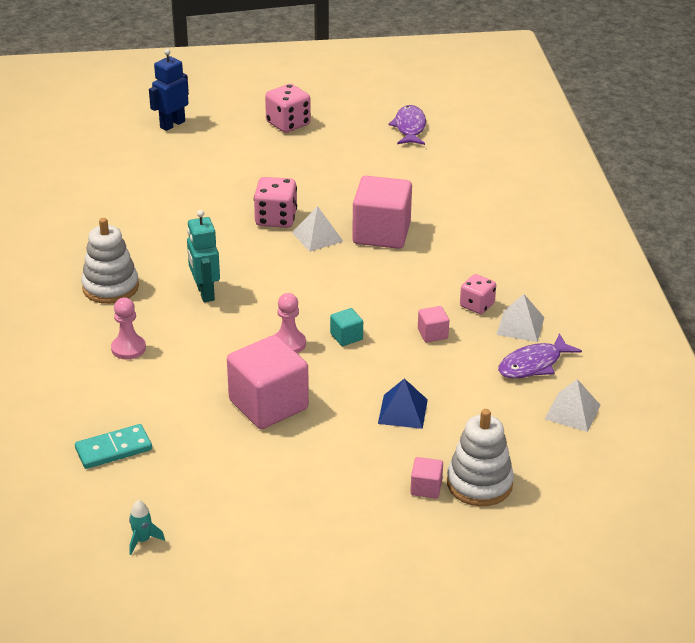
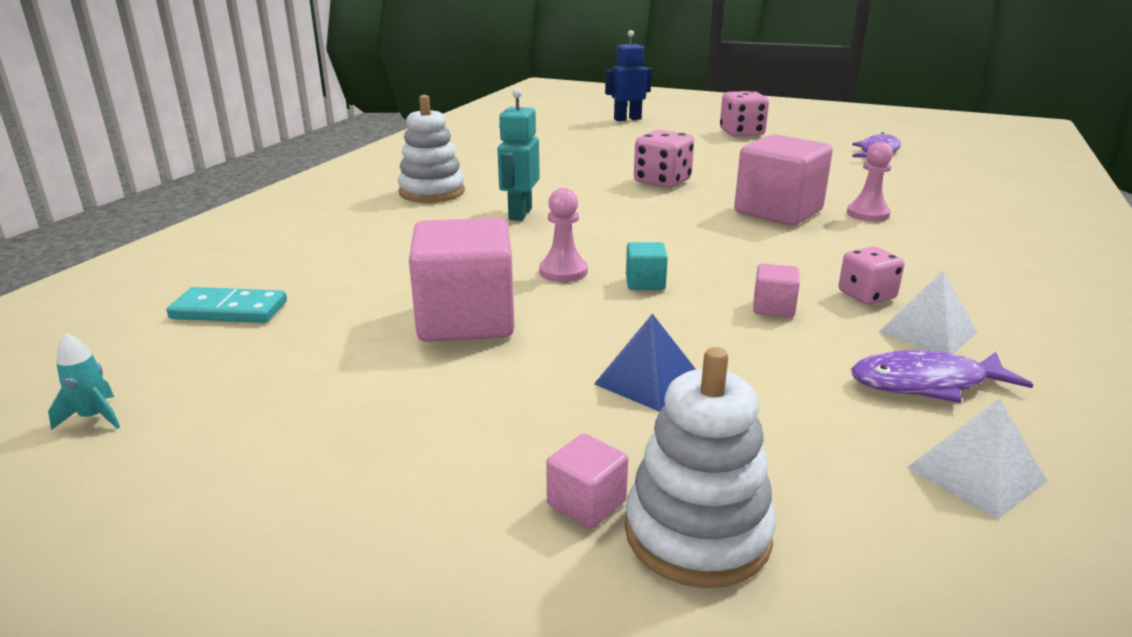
camera: 30 degrees right, 10 degrees down
pink pawn [111,298,146,360] -> pink pawn moved to [847,142,893,222]
white pyramid [292,206,344,252] -> none

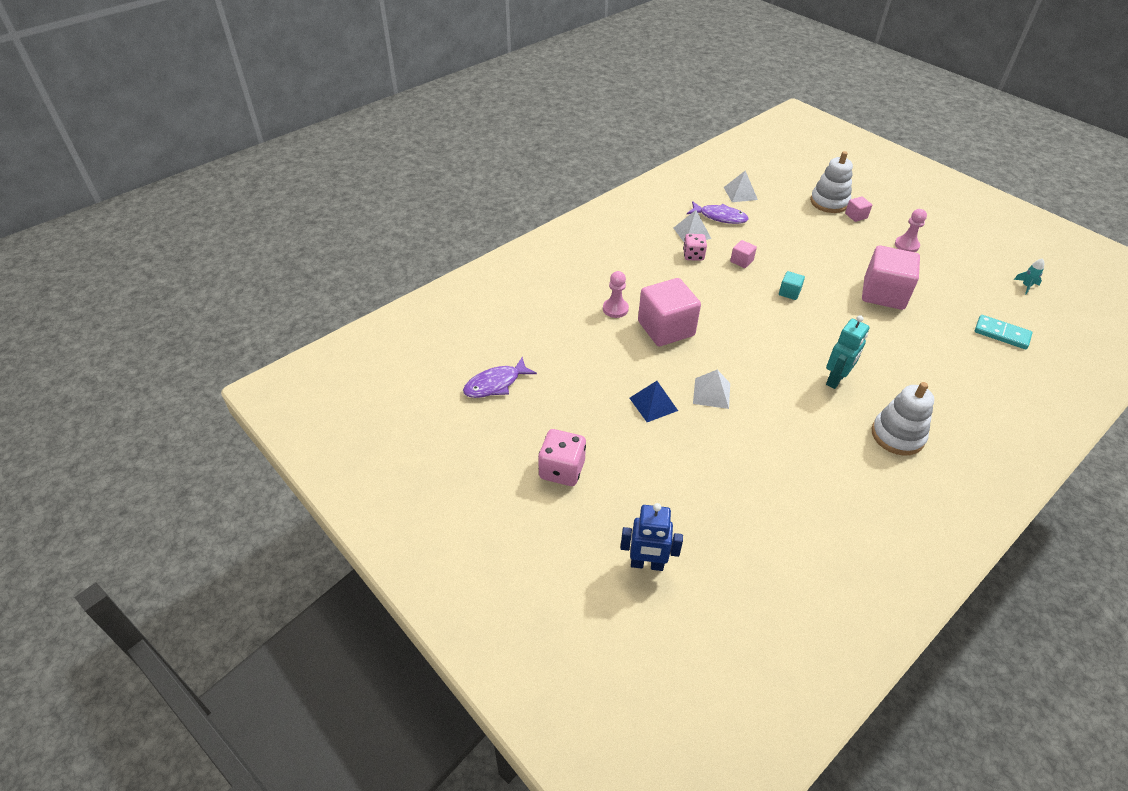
camera: 155 degrees left, 20 degrees up
pink pawn [539,188,588,282] -> pink pawn moved to [895,209,927,252]
blue pyramid [594,314,696,412] -> blue pyramid moved to [630,381,678,422]
pink dice [634,130,694,188] -> white pyramid [693,370,730,409]

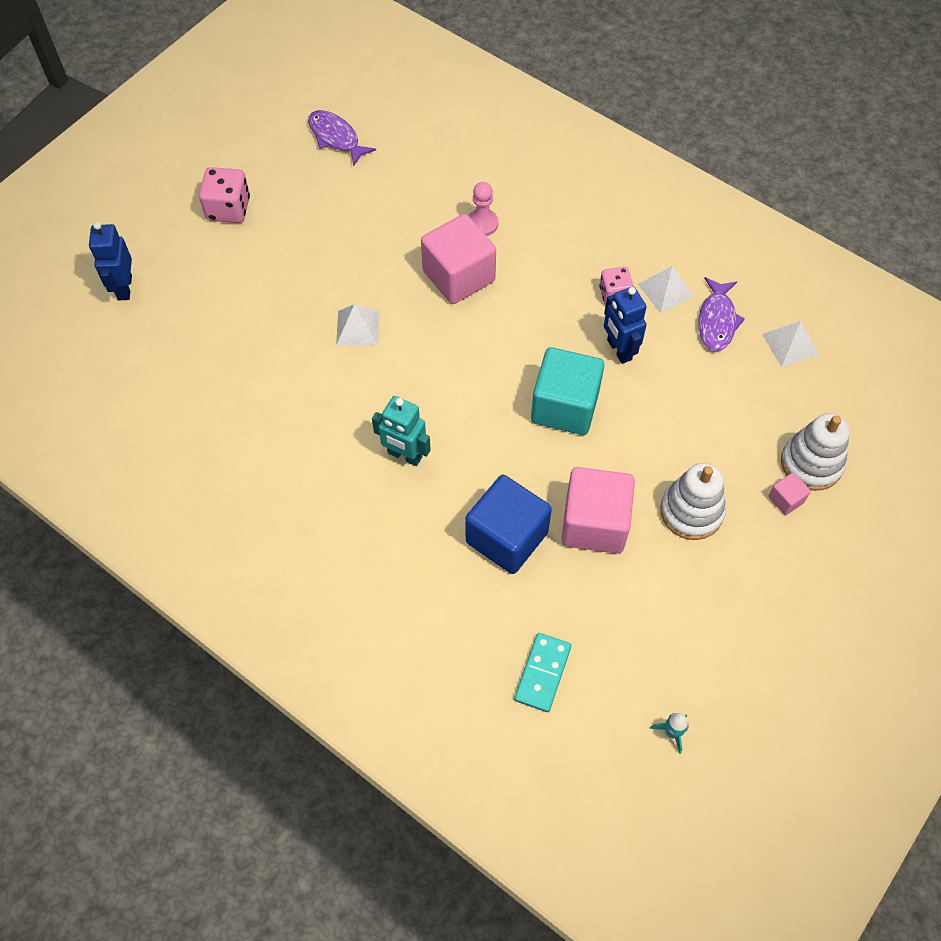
camera: 80 degrees right, 15 degrees up
blue pyramid [630,381,678,422] -> none
pink cube [730,240,757,268] -> blue robot [604,286,647,364]
turquoise cube [779,271,805,300] -> turquoise cube [531,347,604,435], size x2.25
white stacking toy [872,382,934,455] -> white stacking toy moved to [660,463,726,540]
pink pawn [895,209,927,252] -> none
none -> blue cube [465,475,552,574]

